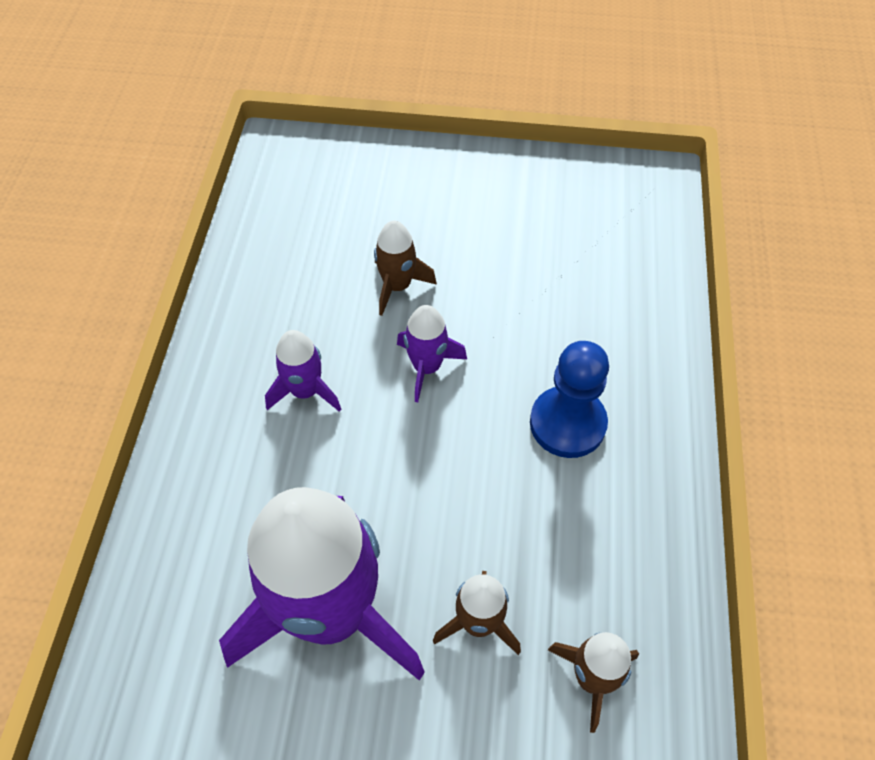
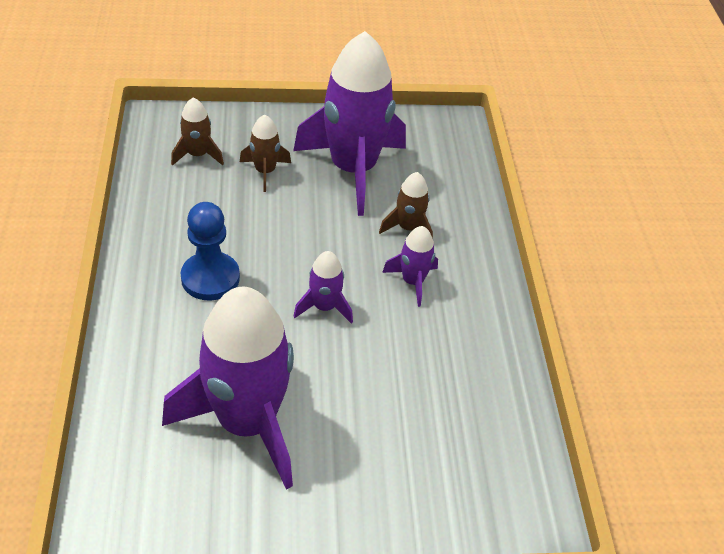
camera: 165 degrees right, 10 degrees down
brown rocket [374,221,437,316] -> brown rocket moved to [379,172,433,239]
none -> purple rocket [162,287,294,490]

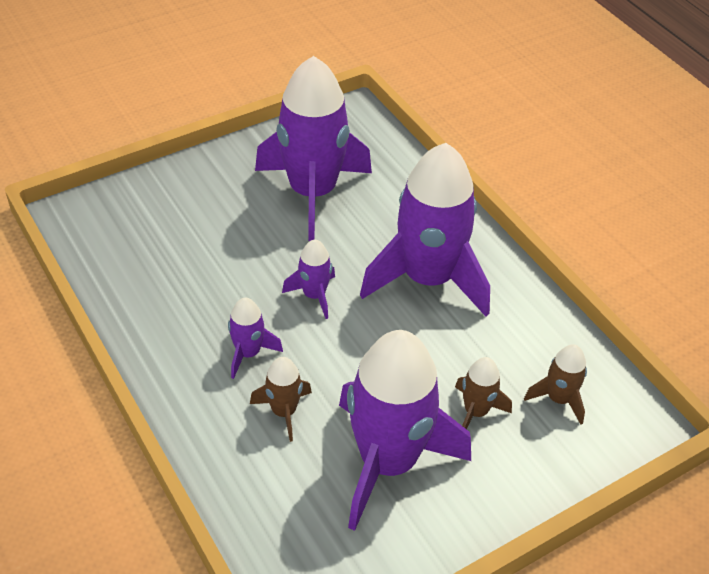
camera: 155 degrees right, 0 degrees up
blue pawn [180,202,240,301] -> purple rocket [360,143,490,317]

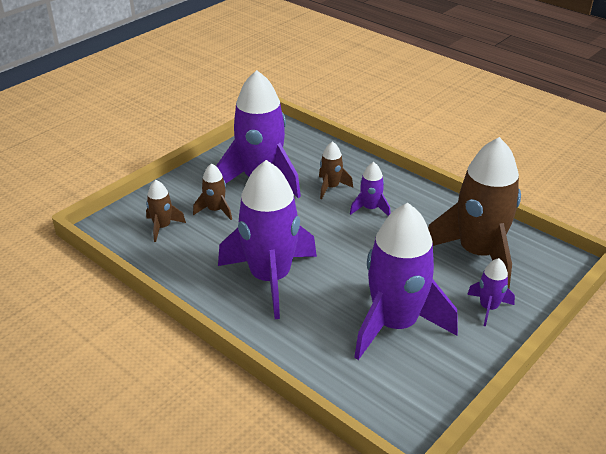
camera: 165 degrees right, 10 degrees down
purple rocket [282,239,335,319] -> purple rocket moved to [467,258,515,326]
none -> brown rocket [428,137,521,288]

